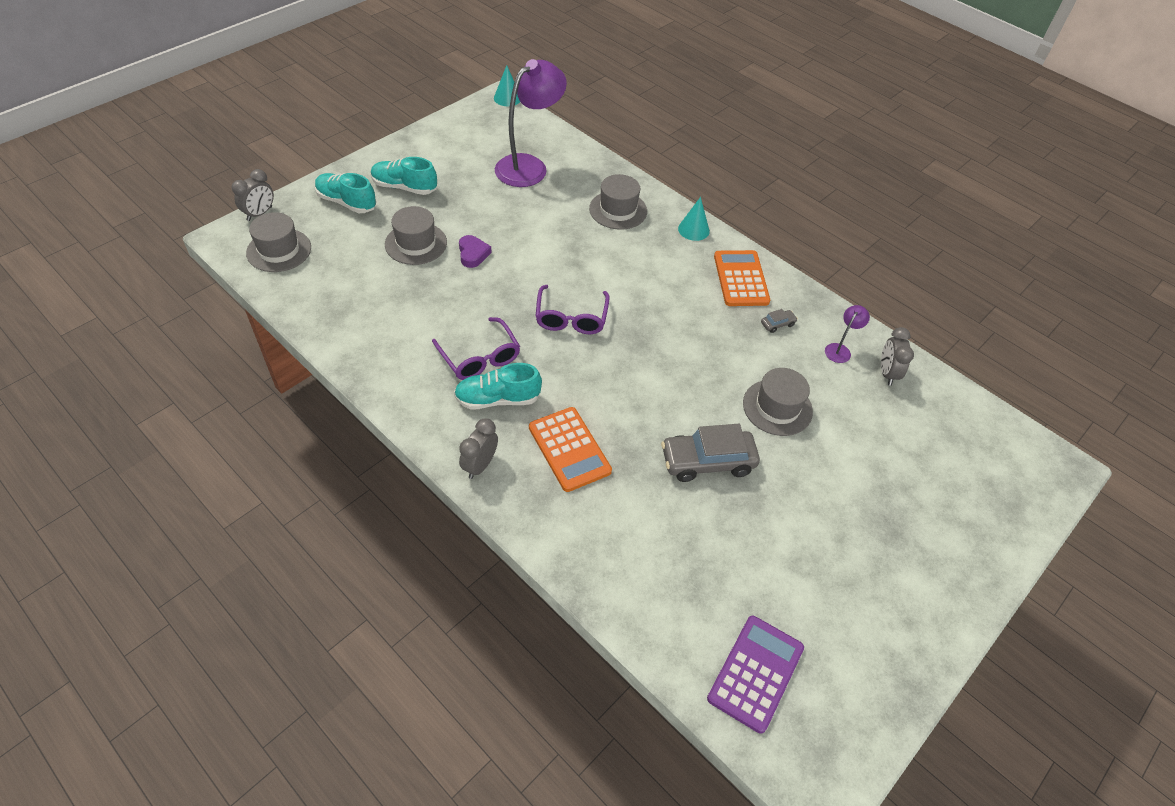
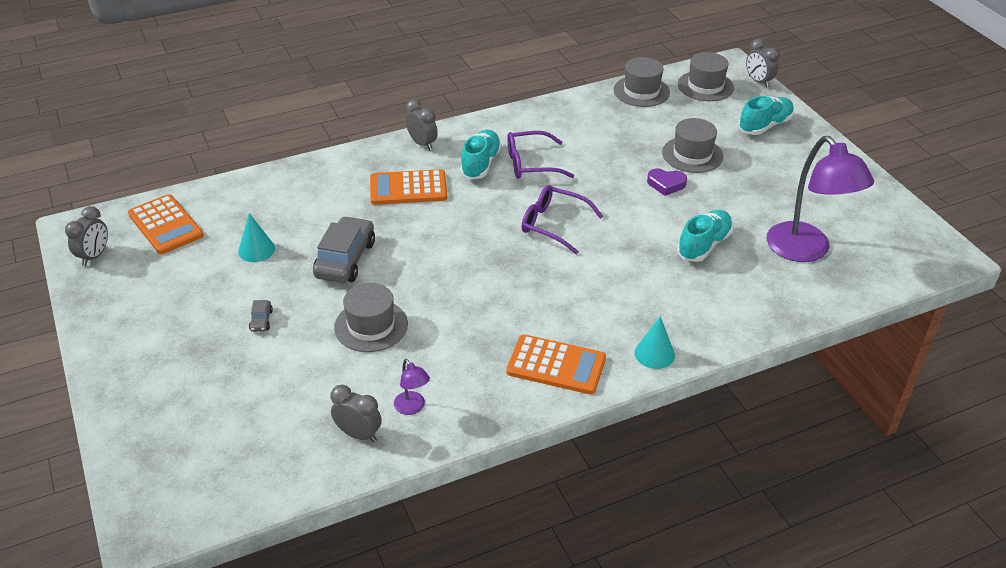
camera: 115 degrees right, 10 degrees down
turquoise shoe [371,157,437,195] -> turquoise shoe moved to [677,210,733,262]
turquoise cone [494,65,520,106] -> turquoise cone moved to [238,213,275,262]
grey hat [589,174,647,230] -> grey hat moved to [614,57,670,107]
purple calculator [707,616,804,734] -> orange calculator [128,194,204,254]
grey car [761,309,798,333] -> grey car moved to [249,300,273,332]
none -> grey clock [65,206,108,266]

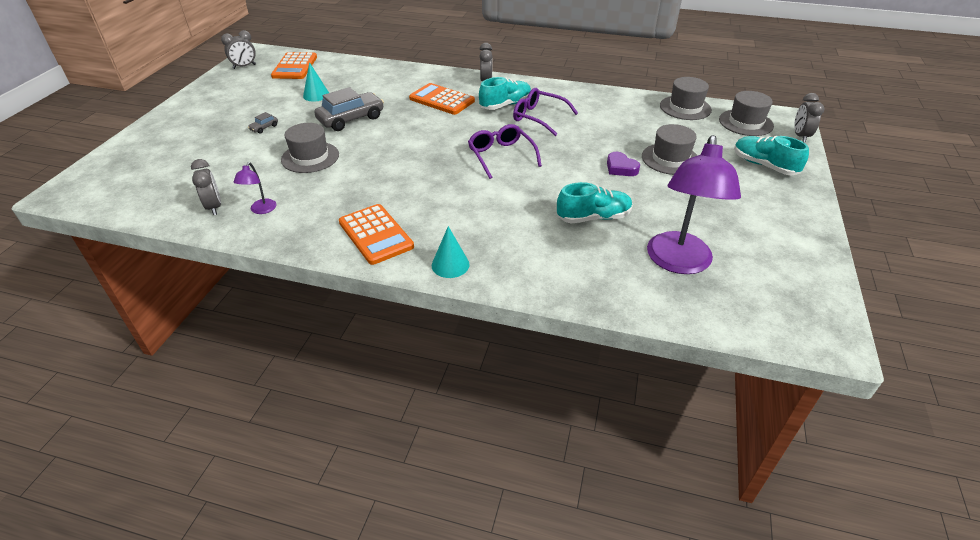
camera: 40 degrees right, 0 degrees up
turquoise shoe [738,96,794,135] -> turquoise shoe turned 135 degrees counterclockwise [734,136,809,175]

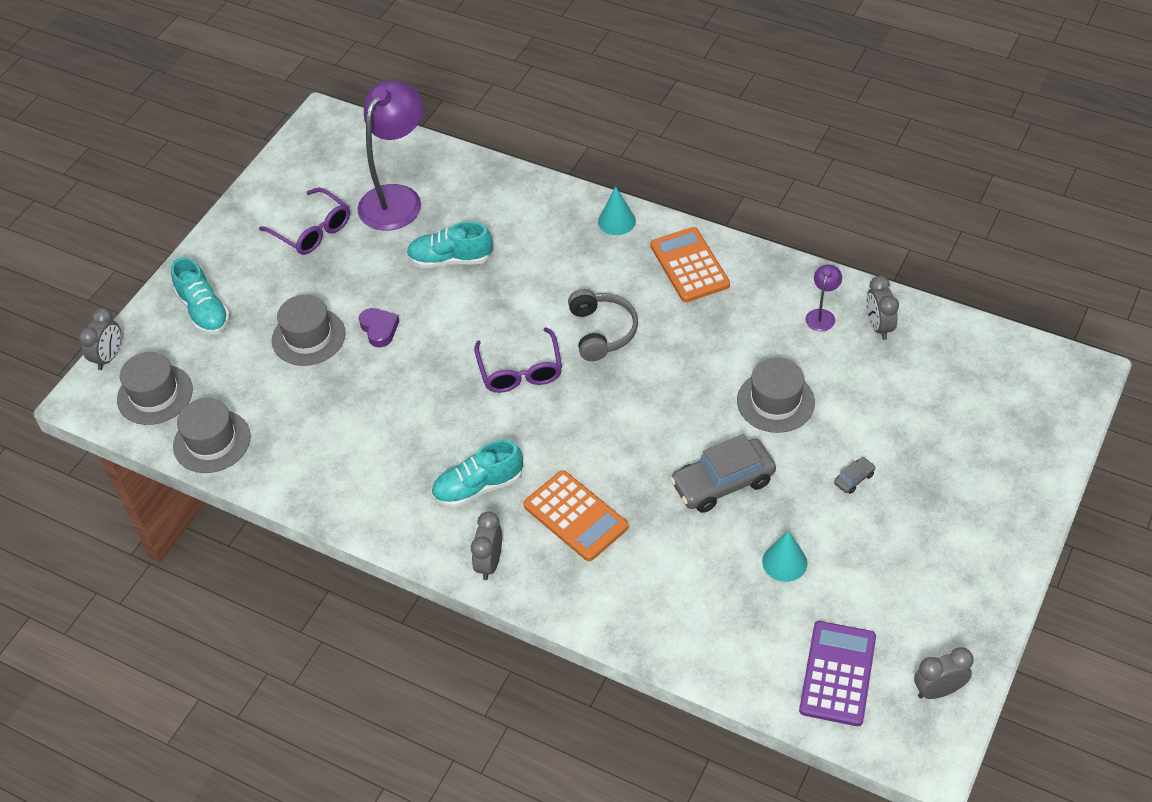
camera: 165 degrees left, 10 degrees up
orange calculator [271,52,317,79] -> purple calculator [799,621,876,726]
purple glasses [513,88,578,136] -> purple glasses moved to [259,188,350,255]
none -> grey headphones [568,289,638,361]

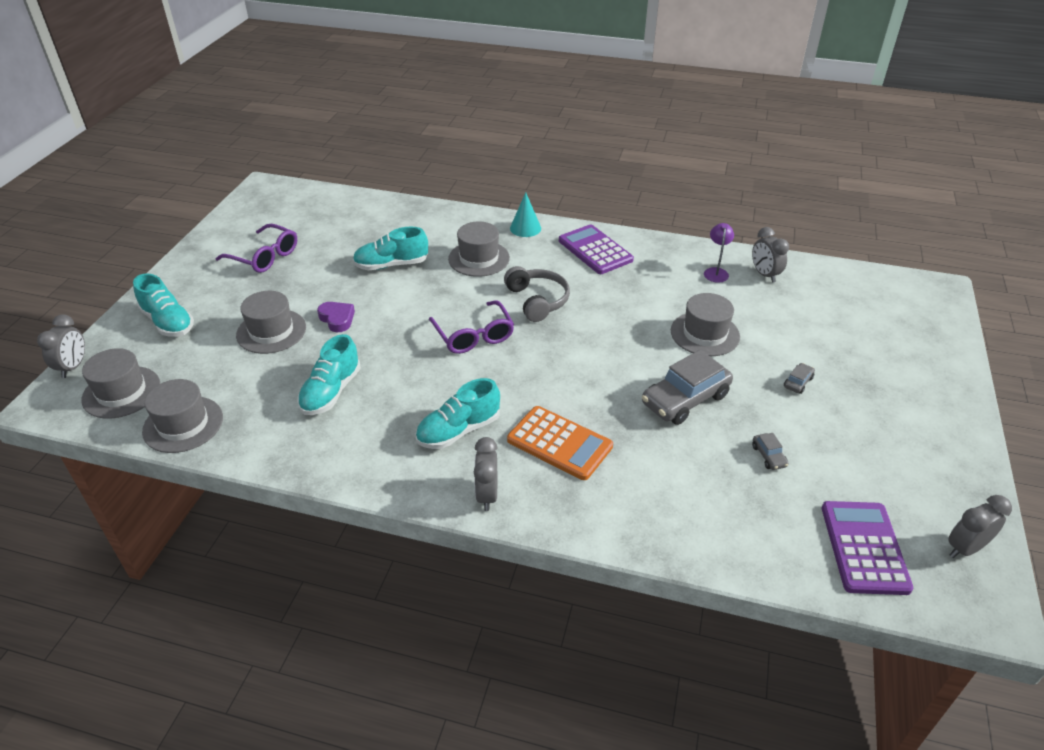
camera: 15 degrees left, 10 degrees down
purple lamp [357,81,423,231] -> none
orange calculator [650,227,730,302] -> purple calculator [559,224,634,274]
turquoise cone [762,531,808,582] -> grey car [752,433,789,470]
none -> turquoise shoe [297,334,361,415]
none -> grey hat [448,221,510,277]

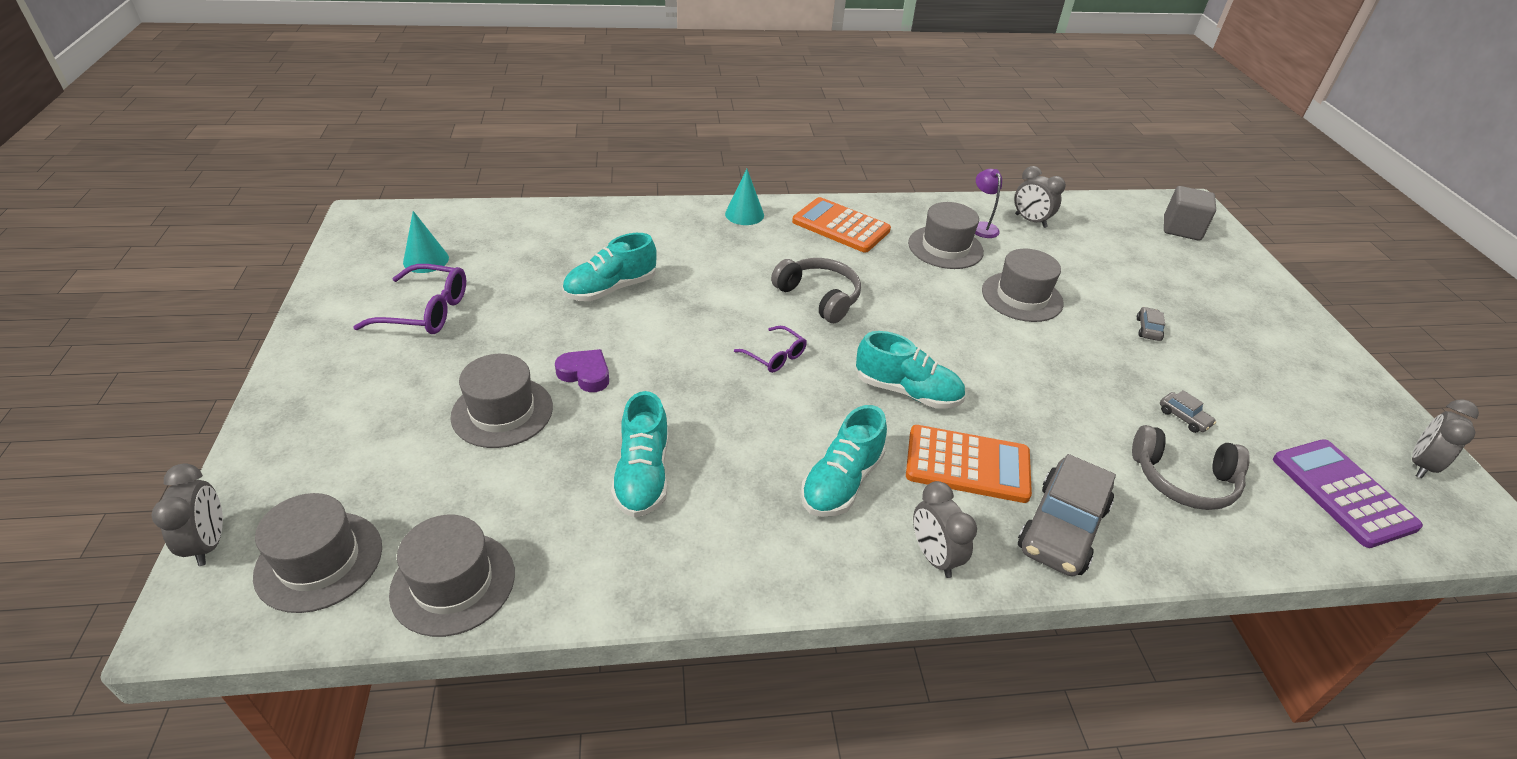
camera: 25 degrees left, 0 degrees up
turquoise shoe [133,273,194,337] -> turquoise shoe moved to [856,331,965,409]
purple glasses [429,300,514,354] -> purple glasses [734,326,807,373], size x0.60
grey hat [448,221,510,277] -> grey hat moved to [908,202,984,269]
purple calculator [559,224,634,274] -> orange calculator [792,197,891,253]
grey car [642,350,733,425] -> grey car moved to [1018,454,1116,576]
none -> turquoise cone [403,211,449,273]
none -> grey headphones [1132,425,1250,510]
none -> grey cube [1164,186,1216,241]

